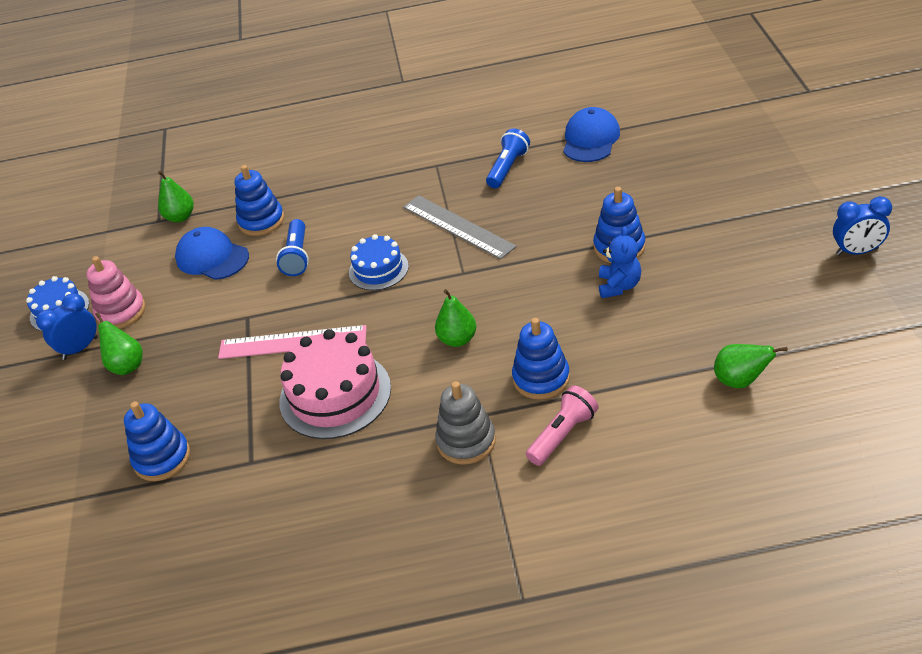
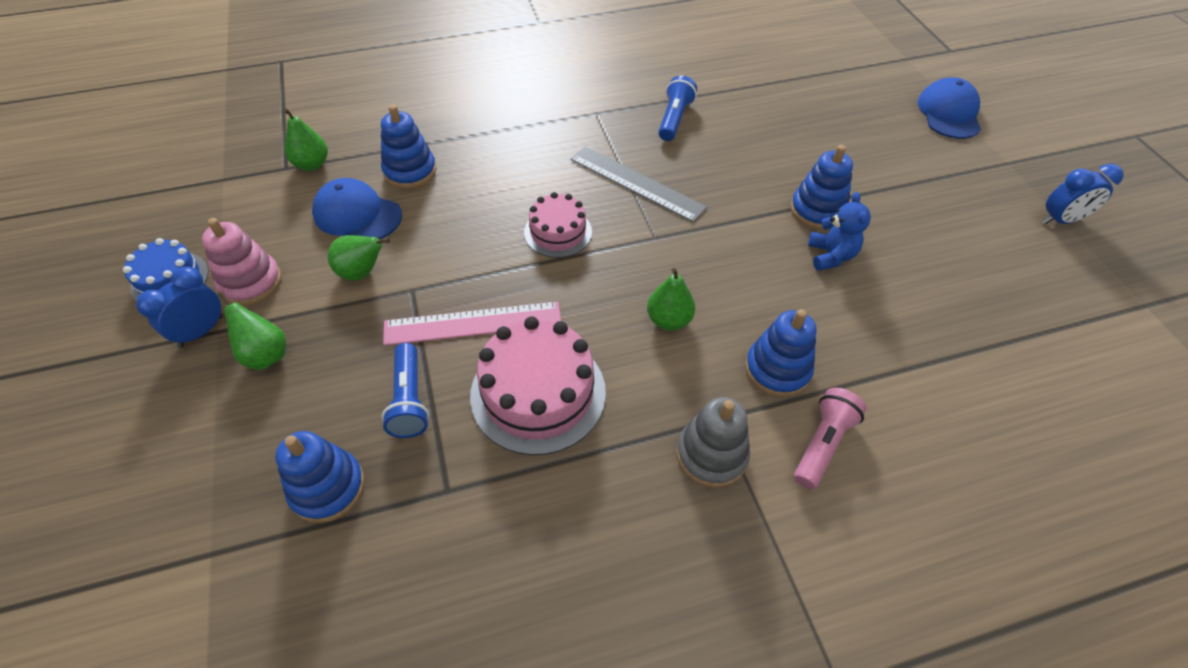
camera: 15 degrees left, 10 degrees up
blue flashlight [276,219,309,276] -> blue flashlight moved to [381,343,429,438]
blue cake [349,234,409,290] -> pink cake [524,192,592,258]
blue cap [563,107,620,162] -> blue cap moved to [918,77,981,139]
green pear [714,344,788,388] -> green pear moved to [328,235,390,281]

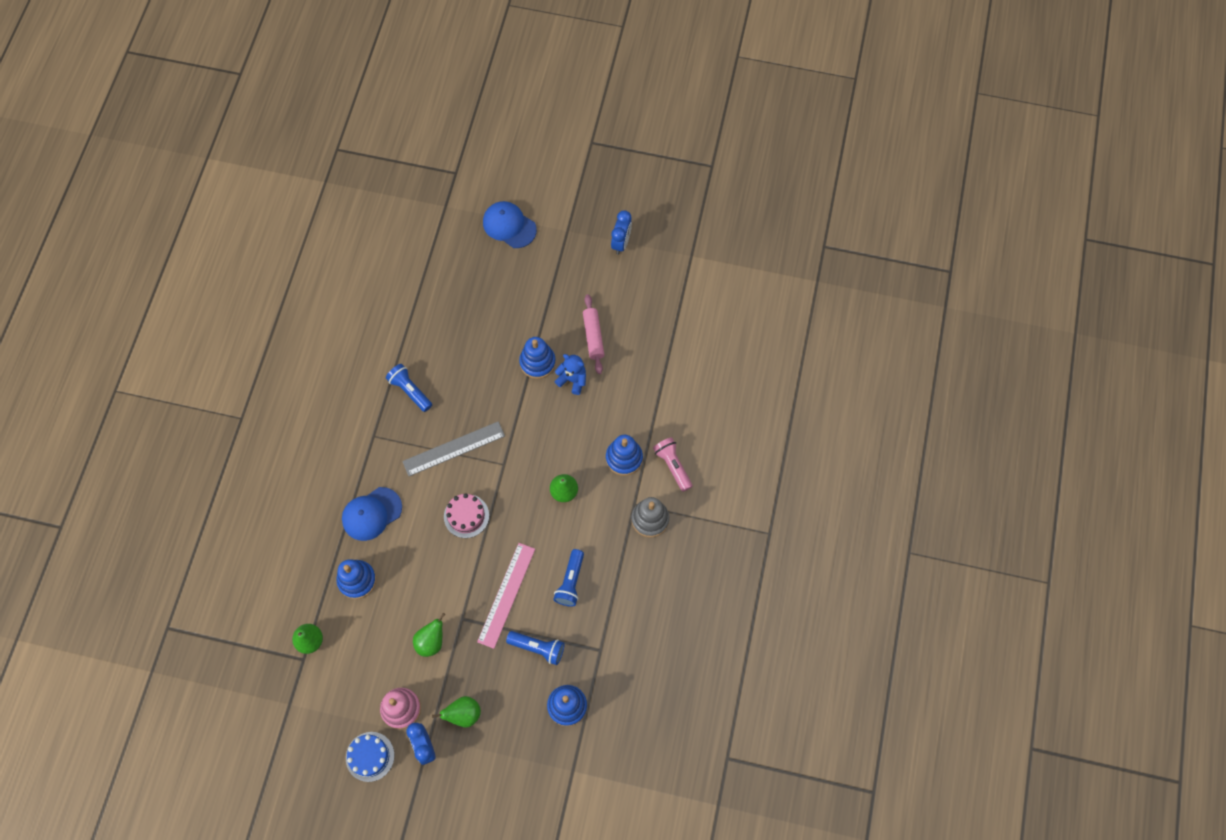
camera: 60 degrees left, 15 degrees up
blue cap [312,178,402,239] -> blue cap moved to [342,487,402,541]
pink cake [470,316,606,455] -> blue flashlight [553,549,584,607]
none -> pink rolling pin [583,294,604,374]

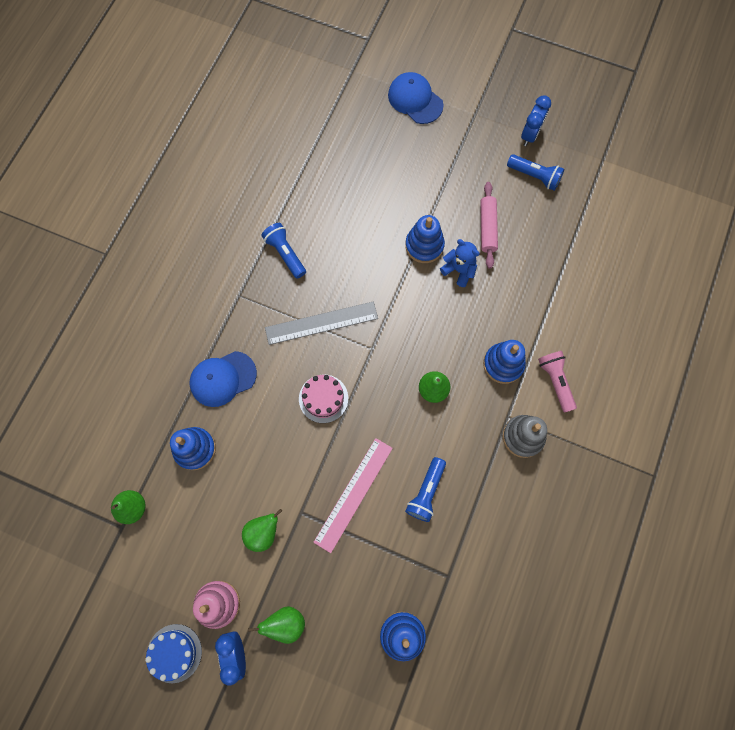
camera: 10 degrees right, 5 degrees up
blue flashlight [506,631,565,665] -> blue flashlight moved to [507,154,564,191]

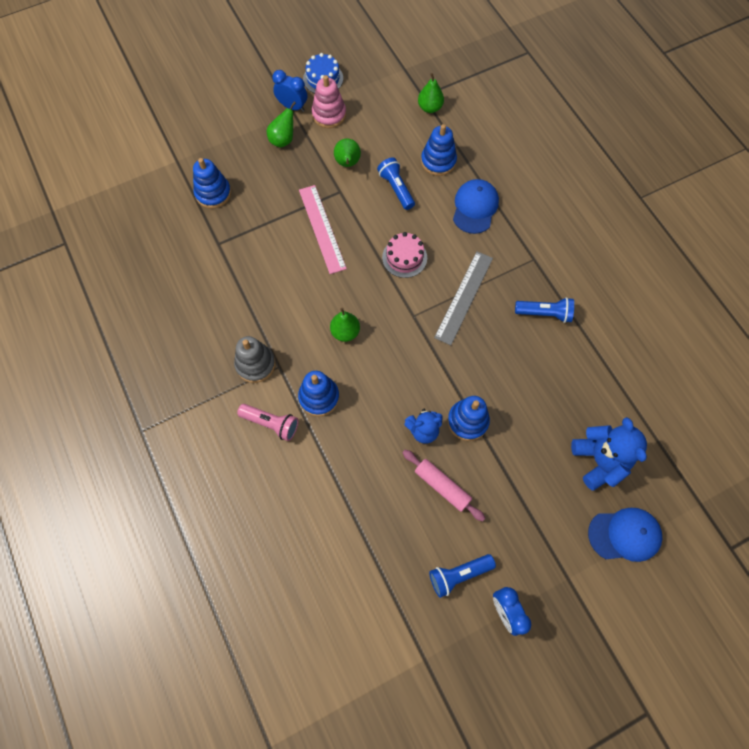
camera: 130 degrees right, 5 degrees down
blue flashlight [405,457,446,522] -> blue flashlight moved to [377,157,415,210]
none -> blue teddy bear [571,417,647,491]

